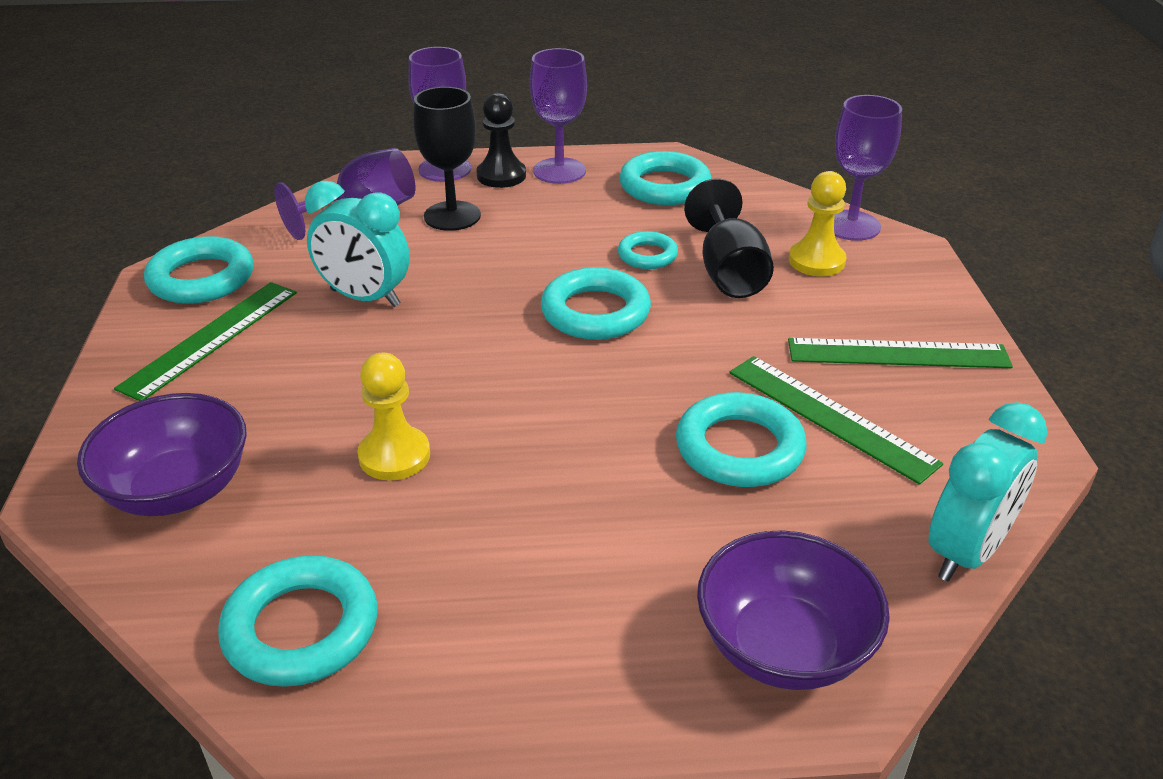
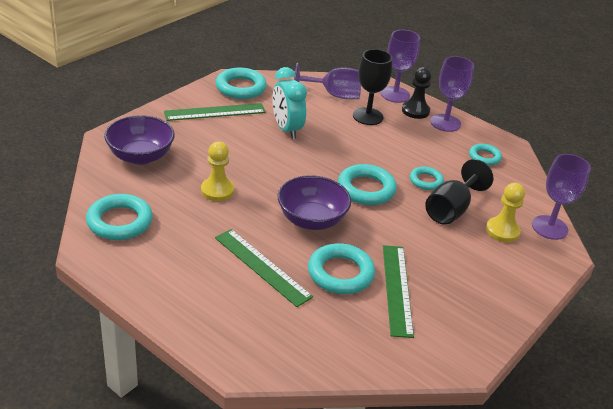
camera: 40 degrees right, 0 degrees up
turquoise ring [619,151,712,205] -> turquoise ring [469,144,502,166], size x0.59
purple bowl [697,530,890,690] -> purple bowl moved to [278,175,351,230]
green ruler [788,338,1013,368] -> green ruler moved to [215,229,313,307]
turquoise clock [928,402,1047,581] -> none

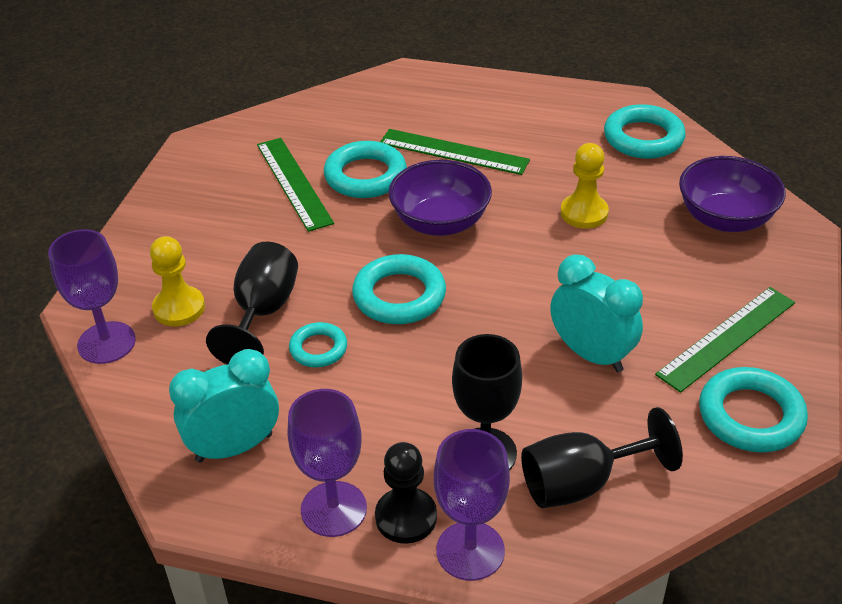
camera: 160 degrees right, 5 degrees up
purple goblet [294,62,361,99] -> black goblet [521,407,683,508]
turquoise ring [469,144,502,166] -> turquoise clock [169,349,279,463]

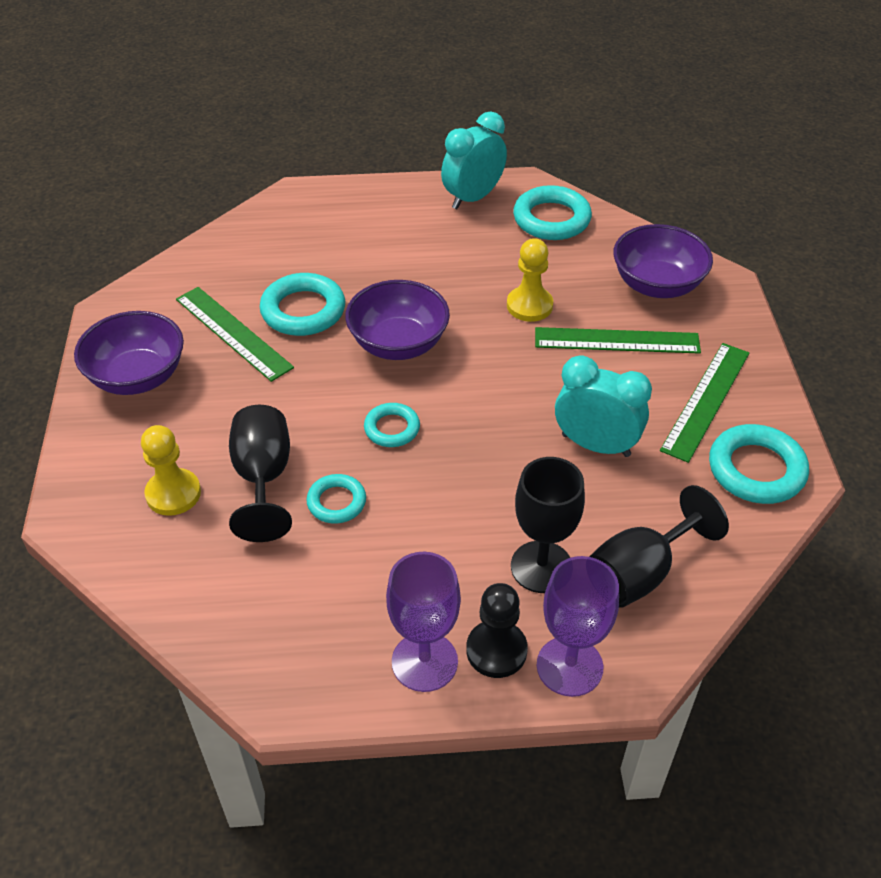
camera: 20 degrees left, 5 degrees up
purple goblet [48,229,136,364] -> none
turquoise clock [169,349,279,463] -> turquoise clock moved to [441,111,507,209]
turquoise ring [352,254,446,324] -> turquoise ring [364,403,420,447], size x0.59
green ruler [380,129,530,175] -> green ruler moved to [535,327,701,354]
none -> purple bowl [74,311,184,395]

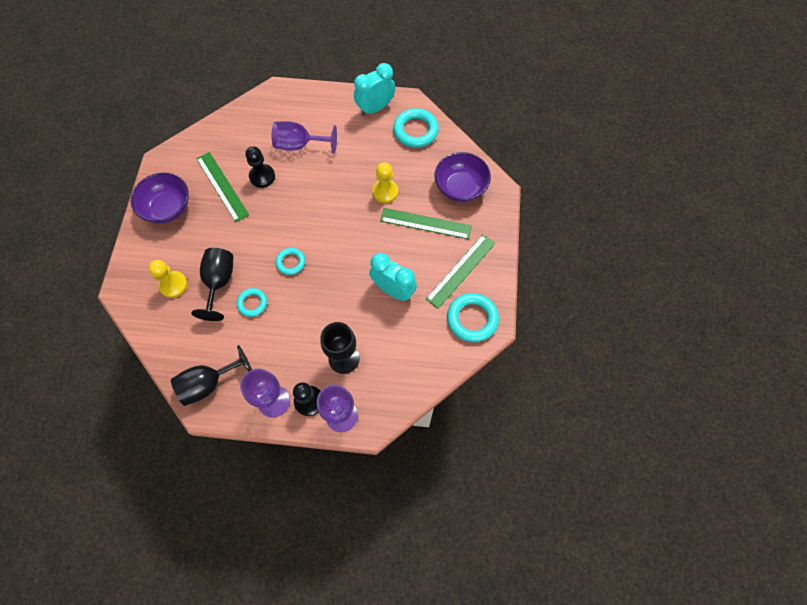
camera: 10 degrees right, 20 degrees up
turquoise ring [260,273,345,336] -> black pawn [245,146,275,188]
purple bowl [345,280,450,360] -> none
black goblet [589,485,729,608] -> black goblet moved to [171,345,252,406]
none -> purple goblet [272,121,337,154]

